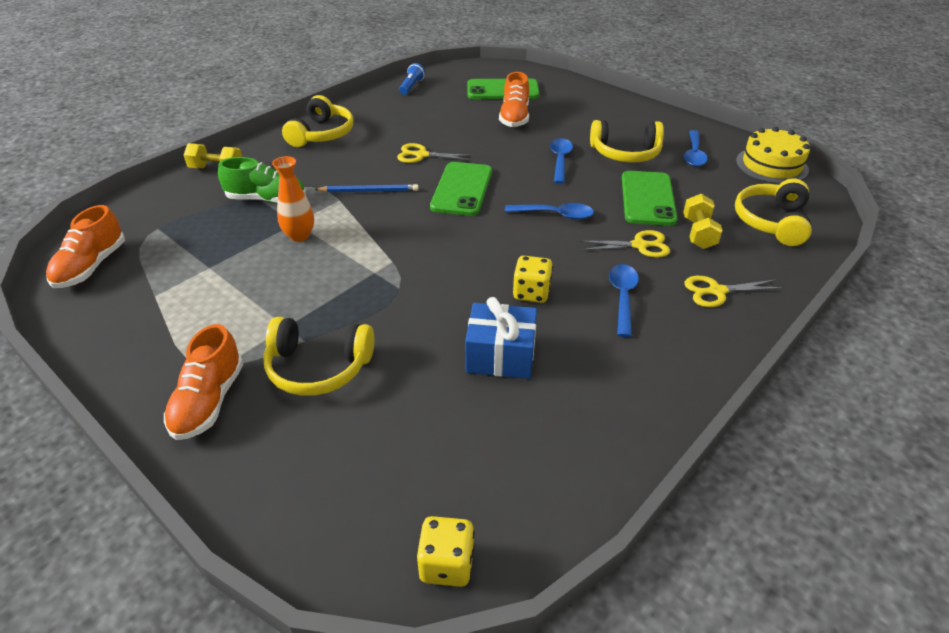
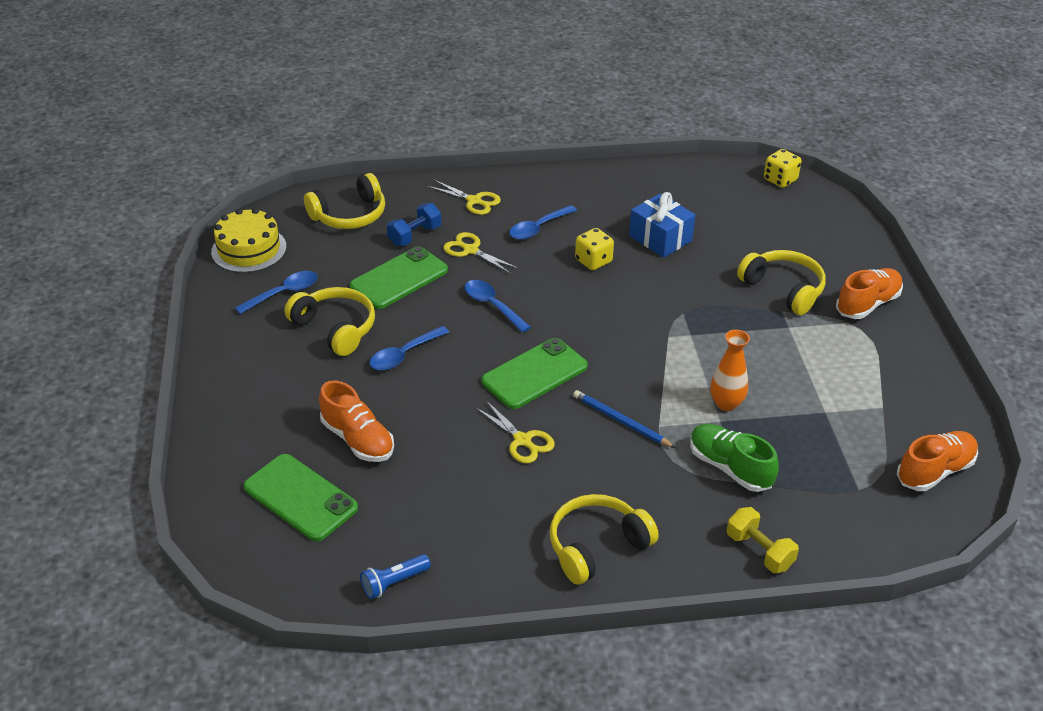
camera: 140 degrees left, 0 degrees up
orange shoe [499,72,529,127] -> orange shoe turned 90 degrees clockwise [319,380,394,462]
yellow dumbbell [683,194,723,249] -> blue dumbbell [387,203,441,246]

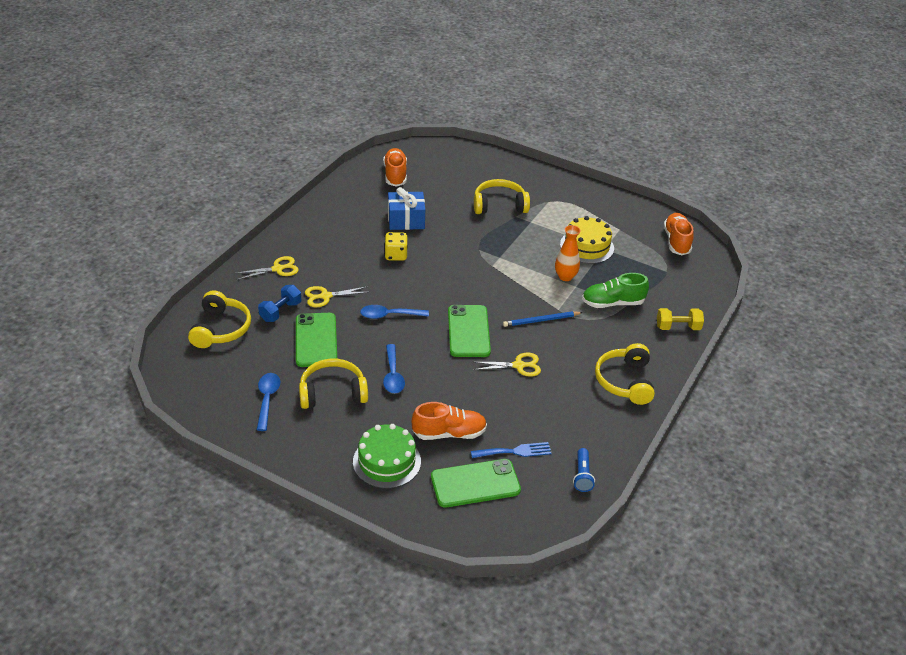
camera: 55 degrees left, 0 degrees up
yellow cake [211,208,286,273] -> yellow cake moved to [560,216,614,264]
blue dumbbell [387,203,441,246] -> blue dumbbell turned 45 degrees clockwise [258,285,301,322]
blue spoon [509,205,577,240] -> none
yellow dice [764,149,802,188] -> none
orange shoe [836,268,903,319] -> orange shoe moved to [383,148,407,187]
none -> green cake [353,424,421,489]
none -> blue fork [471,442,552,458]

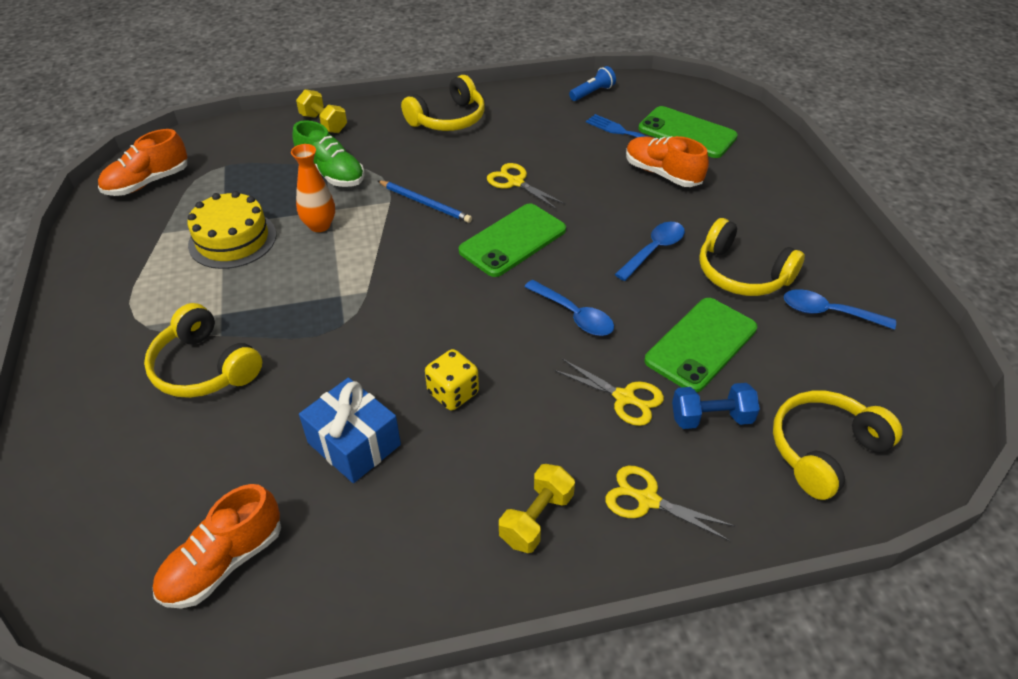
camera: 130 degrees left, 5 degrees up
blue spoon [257,373,280,431] -> blue spoon turned 60 degrees clockwise [784,289,896,330]
green cake [353,424,421,489] -> none
none -> yellow dumbbell [499,464,575,553]

